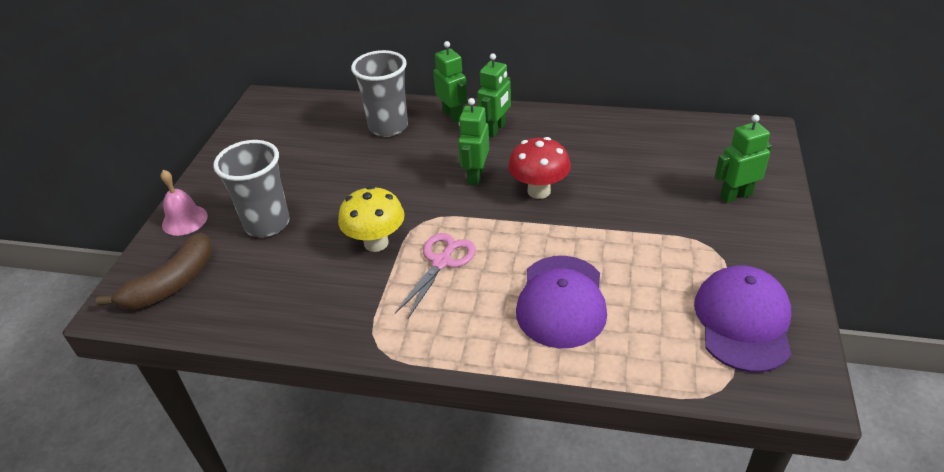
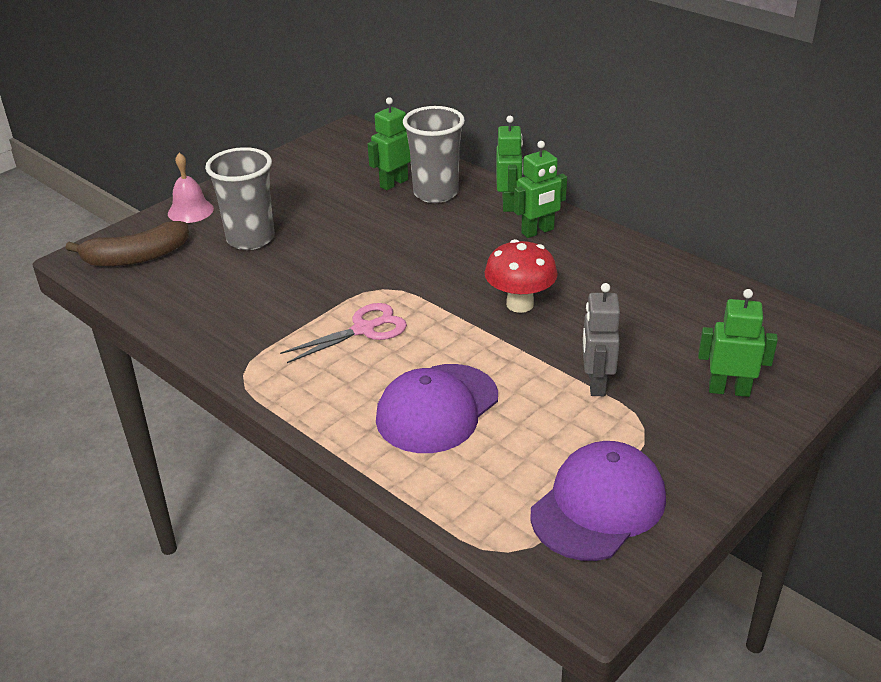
camera: 30 degrees right, 5 degrees down
yellow mushroom [338,186,405,252] -> none
green robot [458,98,489,185] -> green robot moved to [368,97,411,190]
none -> grey robot [582,283,620,396]

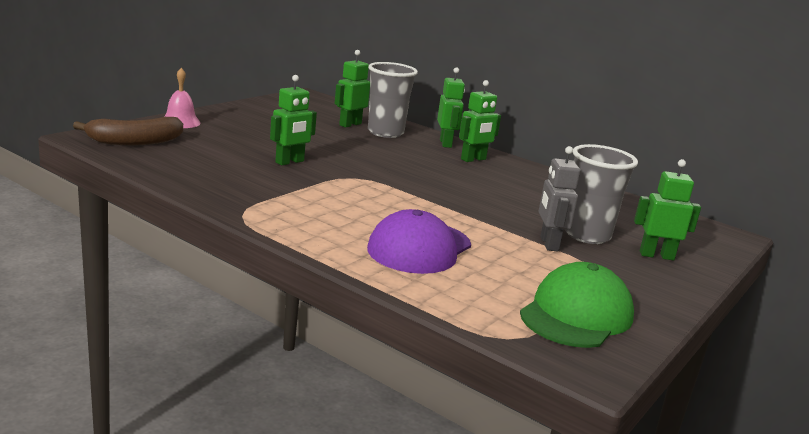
camera: 10 degrees left, 15 degrees down
grey cup [205,147,274,250] -> grey cup moved to [565,144,638,244]
pink scissors [280,303,407,363] -> none
red mushroom [484,239,558,313] -> none
purple cap [530,441,666,561] -> green cap [520,262,634,348]
none -> green robot [270,75,317,166]

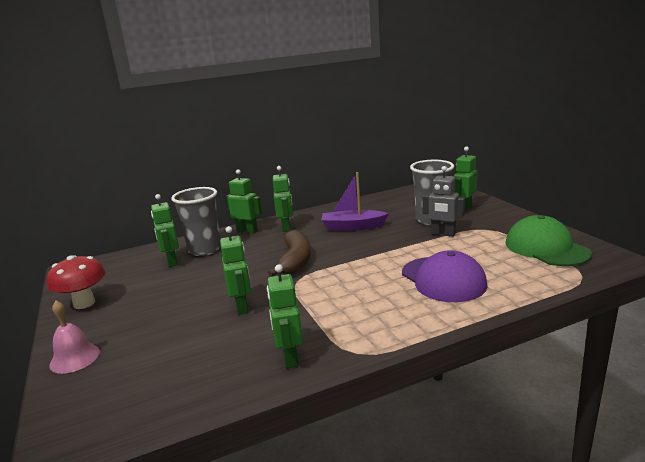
camera: 55 degrees left, 0 degrees up
brown banana [73,117,183,146] -> brown banana moved to [268,230,311,277]
none -> red mushroom [47,255,106,309]
none -> green robot [267,264,303,368]
none -> purple boat [321,172,389,231]

